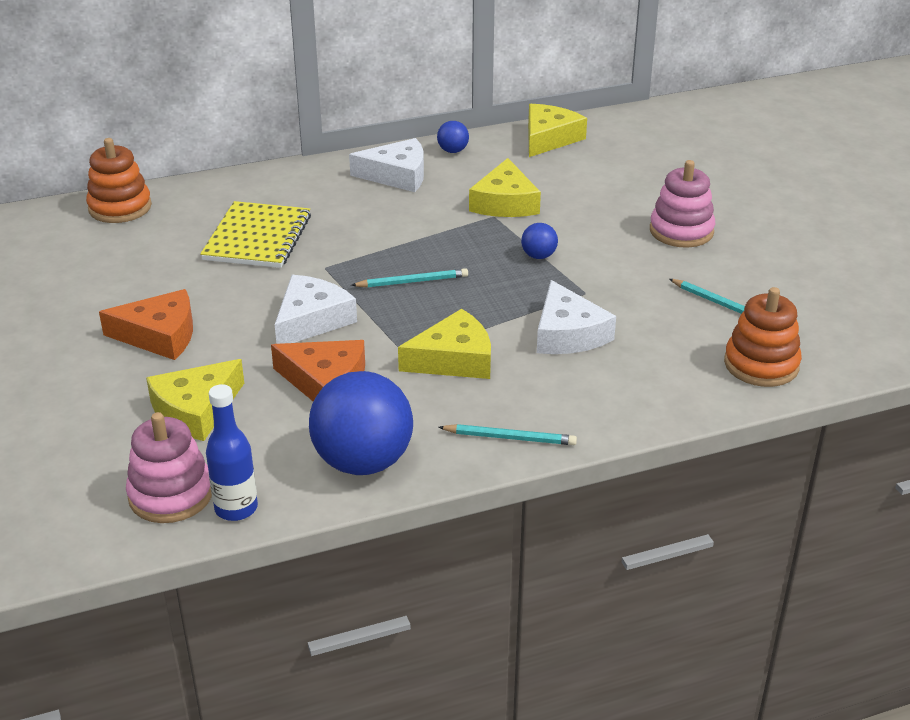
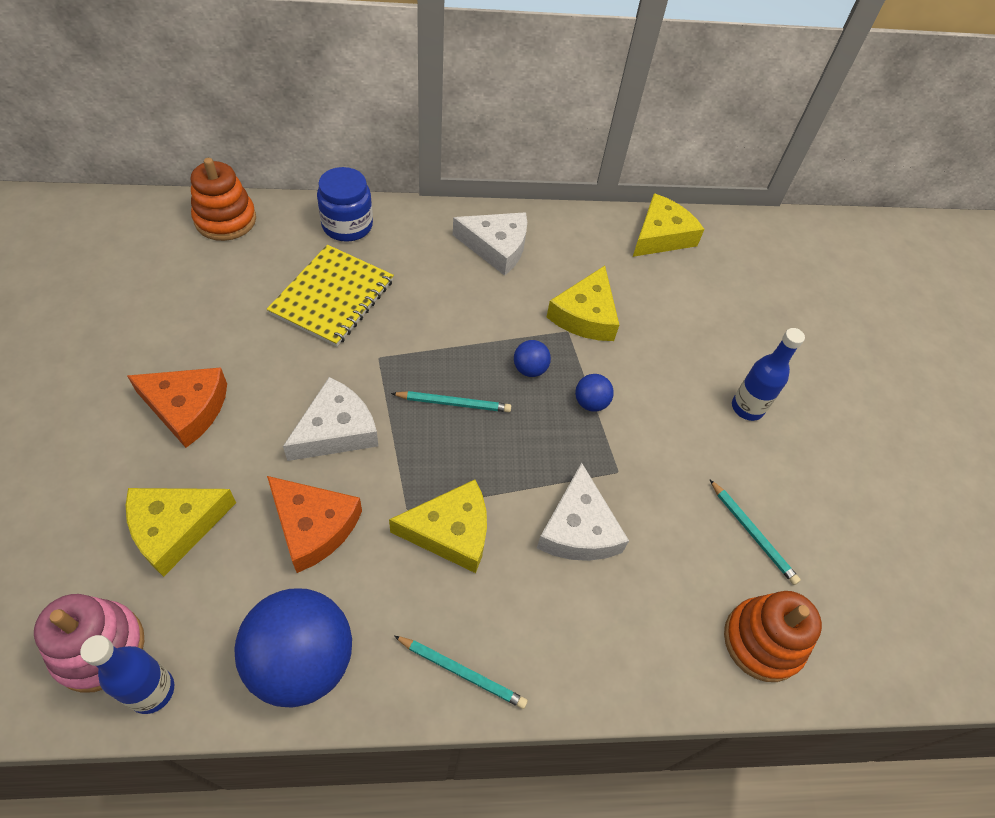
camera: 10 degrees right, 20 degrees up
blue ball [437,121,469,153] -> blue ball moved to [514,340,551,377]
pink stacking toy [650,160,715,248] -> blue bottle [732,328,805,421]
none -> blue jar [317,167,373,242]

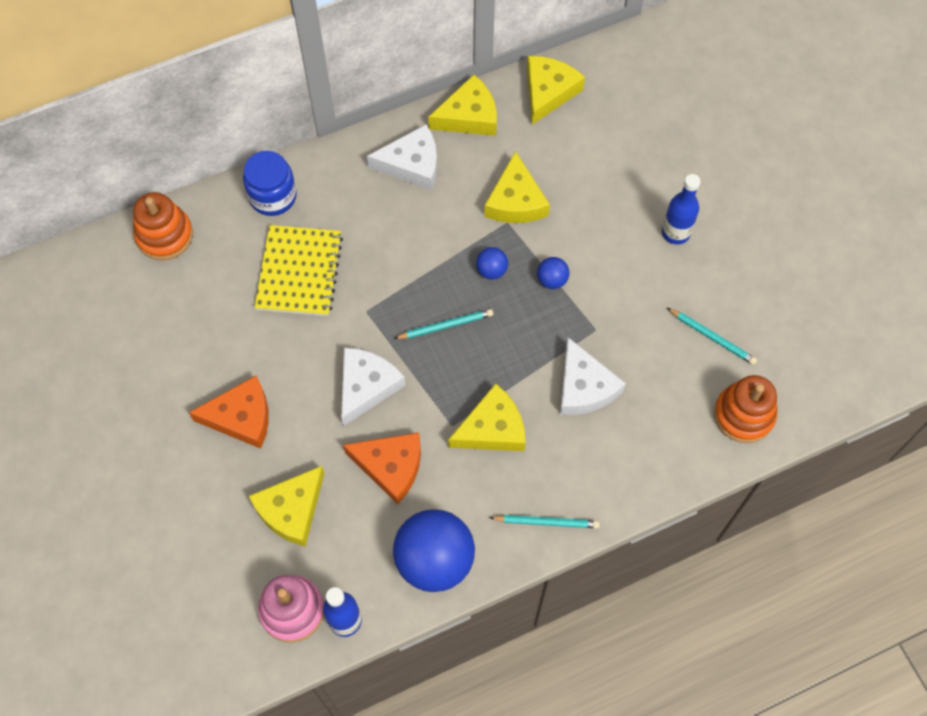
camera: 15 degrees left, 10 degrees up
none -> yellow cheese [428,75,497,136]

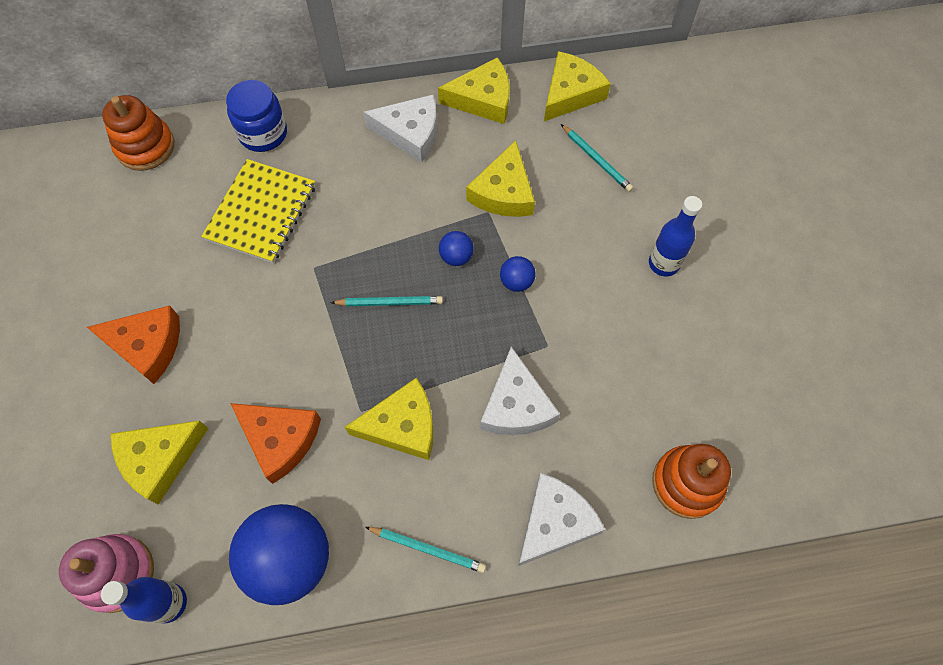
camera: 15 degrees right, 0 degrees up
white cheese [341,348,406,426] -> white cheese moved to [518,473,605,566]
turquoise pencil [667,308,757,365] -> turquoise pencil moved to [561,124,634,192]

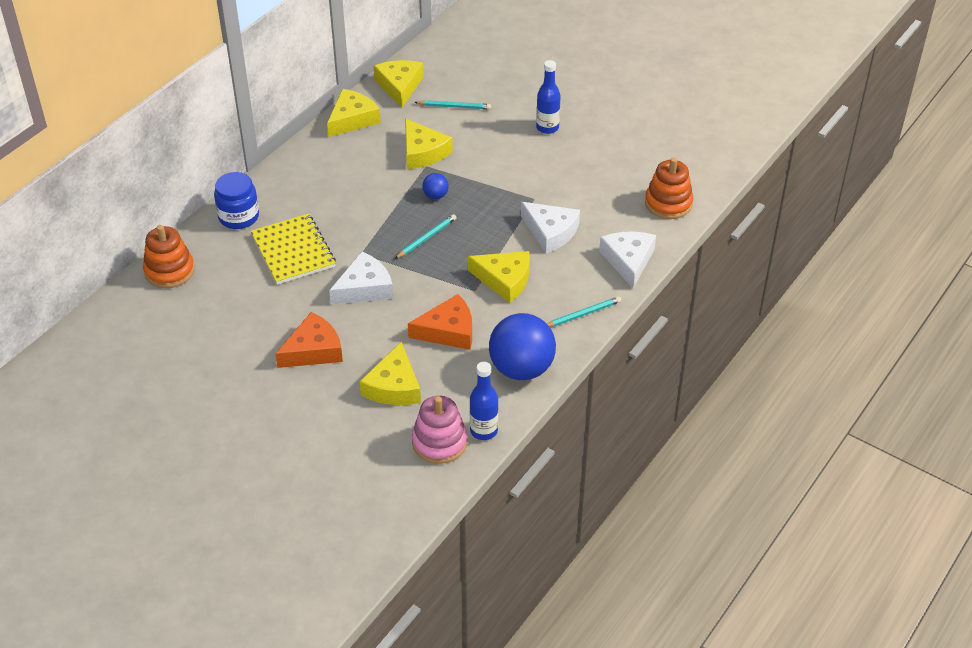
camera: 45 degrees left, 20 degrees down
yellow cheese [345,378,434,460] -> yellow cheese turned 75 degrees clockwise [468,251,530,303]
white cheese [363,94,437,163] -> white cheese moved to [329,252,393,305]
blue ball [500,256,535,292] -> none

